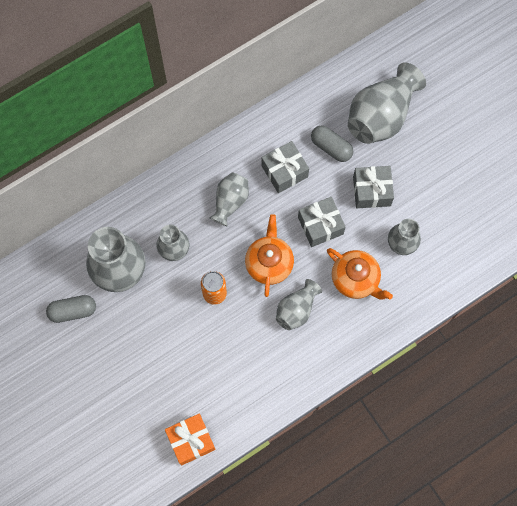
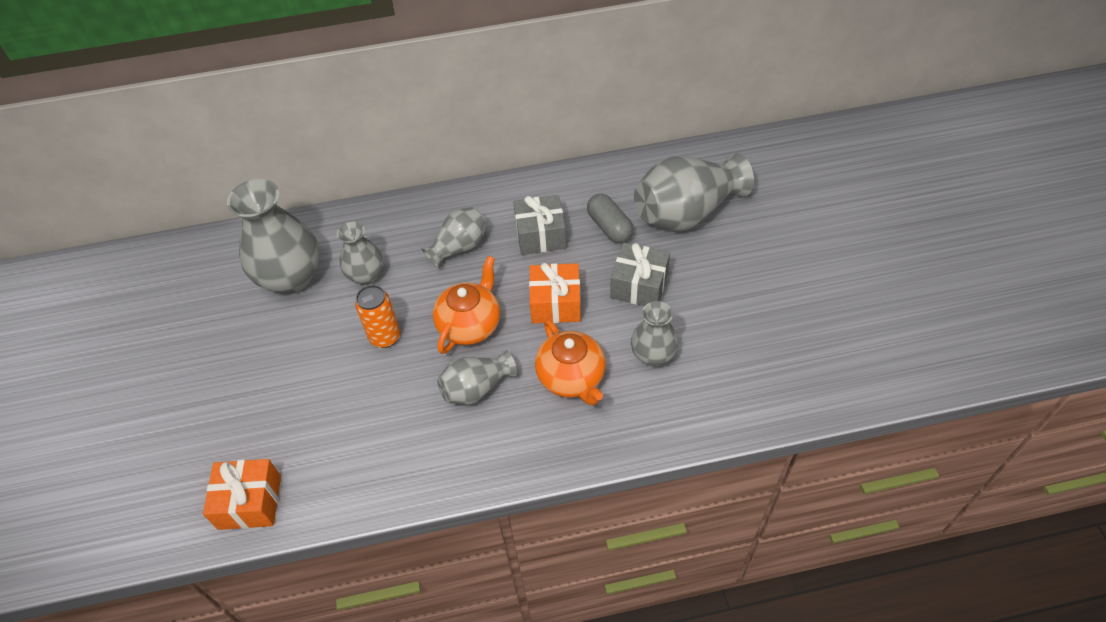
camera: 25 degrees right, 20 degrees down
grey capsule [46,295,96,323] -> none
grey gift [298,197,346,247] -> orange gift [529,263,581,323]

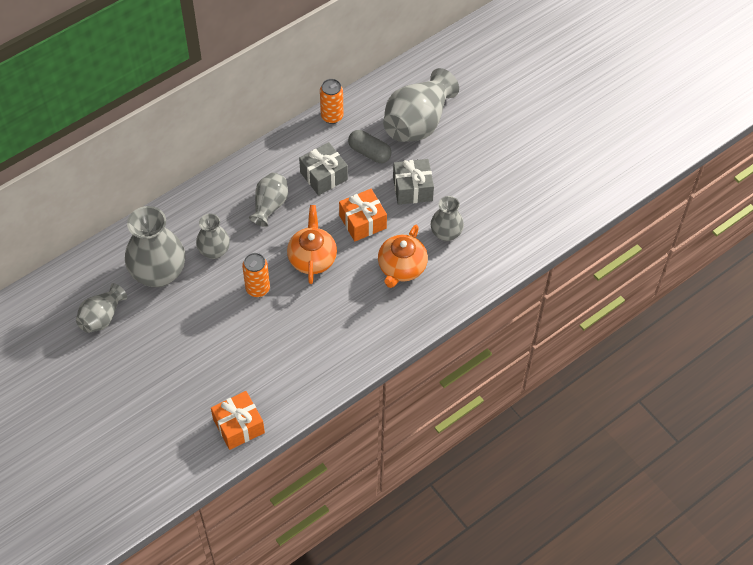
camera: 30 degrees left, 5 degrees up
grey vase [437,350,517,405] -> grey vase moved to [76,283,127,333]
orange teapot [535,319,606,406] -> orange teapot turned 75 degrees clockwise [378,225,428,288]
none -> orange can [320,79,343,124]

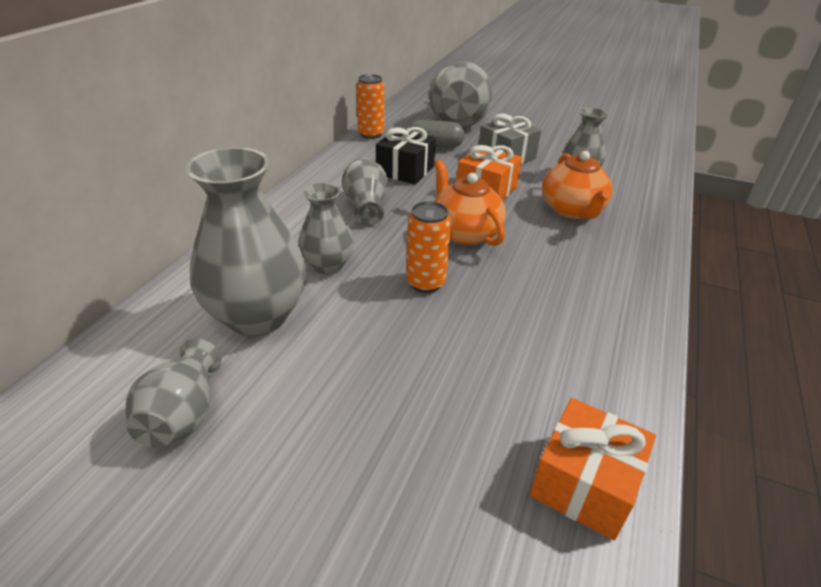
camera: 30 degrees left, 20 degrees down
grey gift [299,142,348,195] -> black gift [376,127,436,184]

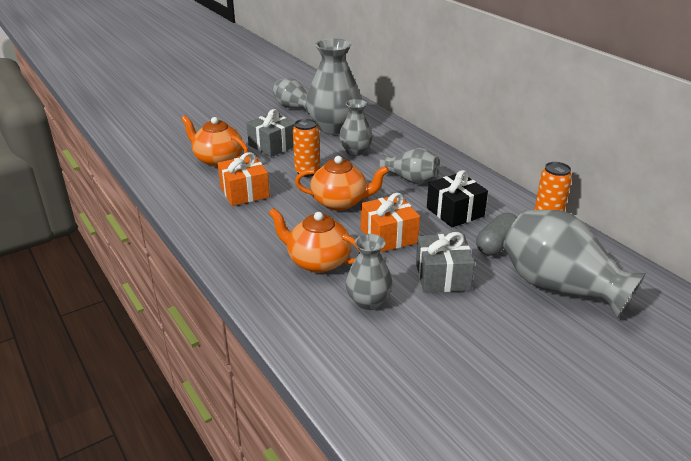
camera: 125 degrees right, 5 degrees down
orange gift [529,398,656,540] -> orange gift moved to [218,152,270,206]
none -> orange teapot [181,115,248,167]
none -> grey gift [246,109,295,157]

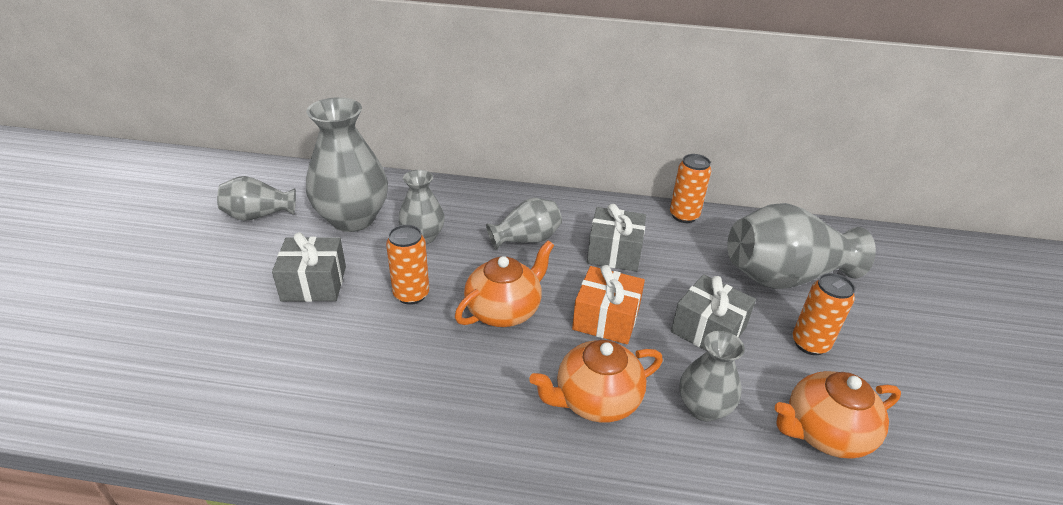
camera: 50 degrees left, 5 degrees up
orange teapot [181,115,248,167] -> orange teapot moved to [775,371,901,459]
orange gift [218,152,270,206] -> none
black gift [427,170,488,227] -> grey gift [587,204,646,272]
grey capsule [476,213,517,256] -> none
none -> orange can [792,273,855,355]

